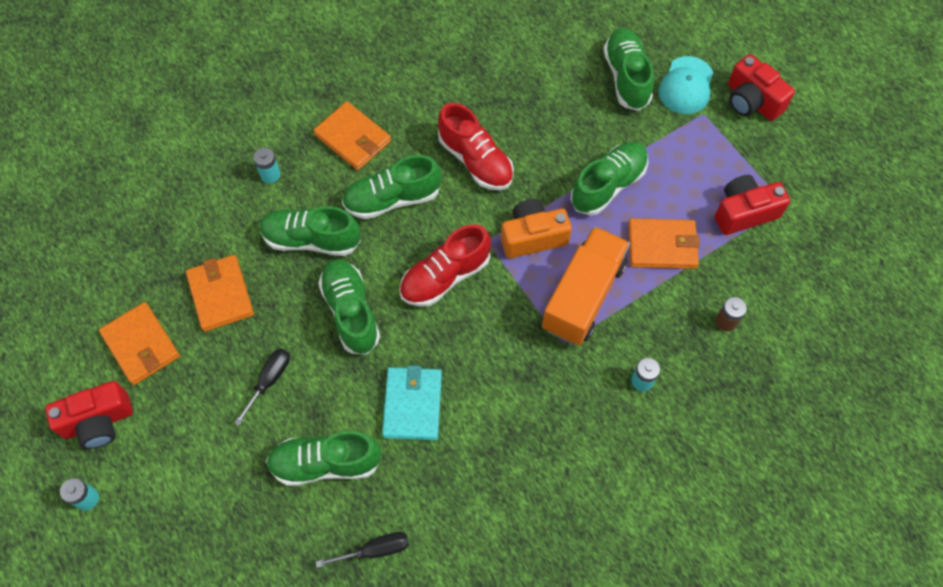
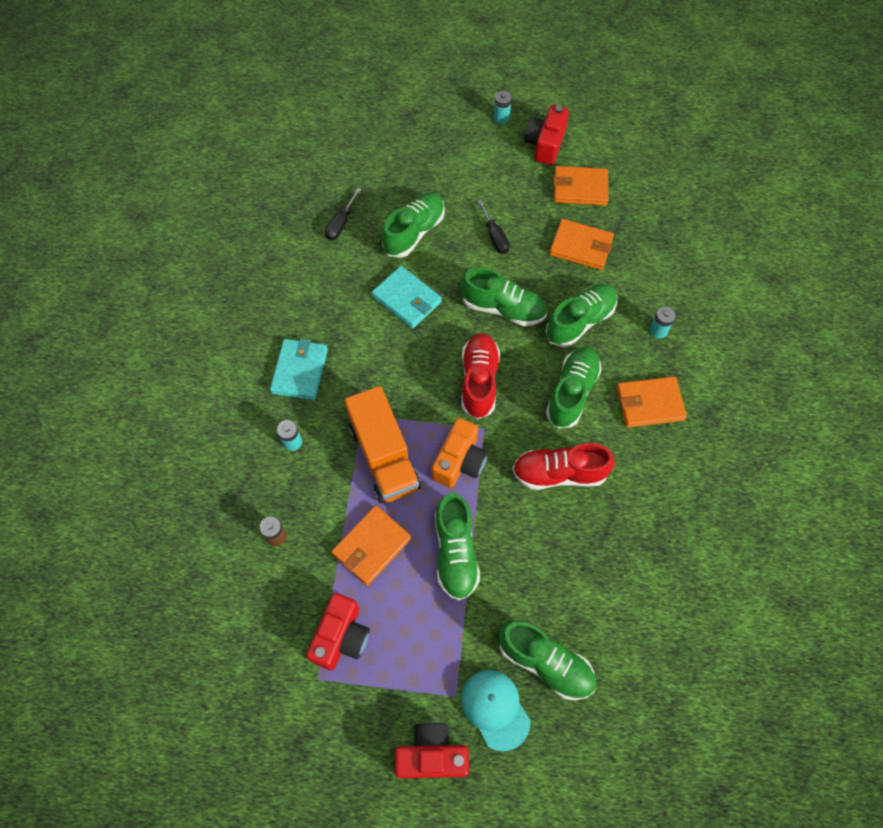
camera: 130 degrees right, 0 degrees up
none -> turquoise wallet [270,338,328,400]

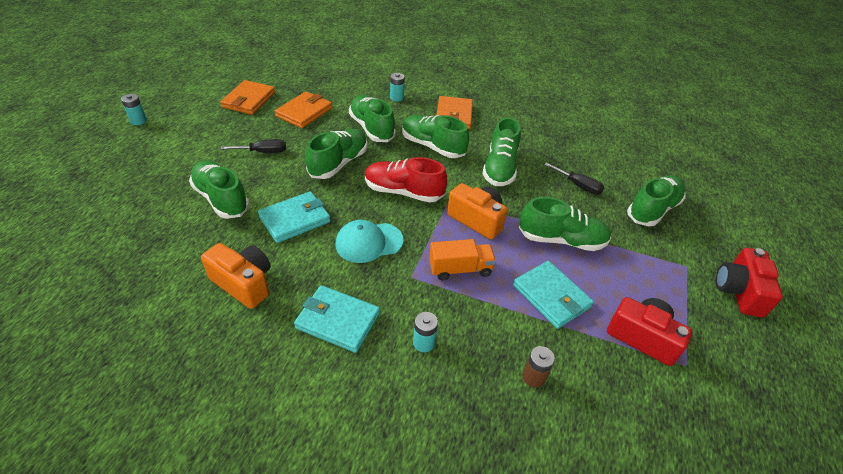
camera: 80 degrees left, 20 degrees down
black screwdriver [325,188,361,240] -> black screwdriver moved to [544,163,604,195]
orange wallet [331,505,411,586] -> turquoise wallet [513,261,594,329]
orange truck [345,386,421,503] -> orange truck [429,239,496,281], size x0.60
turquoise cap [461,670,530,752] -> turquoise cap moved to [335,220,404,263]
red shoe [512,443,615,490] -> green shoe [482,117,521,186]
red camera [524,105,569,165] -> none
none -> orange camera [201,243,271,309]

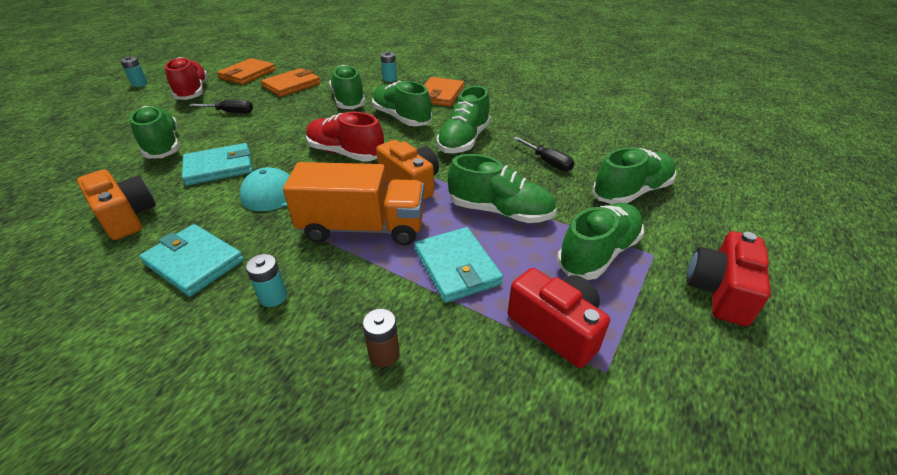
camera: 15 degrees right, 5 degrees down
green shoe [305,129,367,179] -> green shoe moved to [557,203,644,280]
orange truck [429,239,496,281] -> orange truck [283,162,424,246], size x1.67
none -> red shoe [165,57,208,100]

